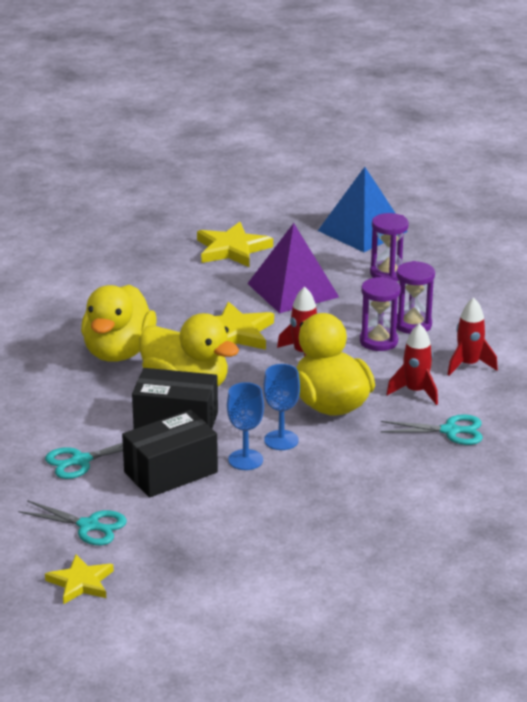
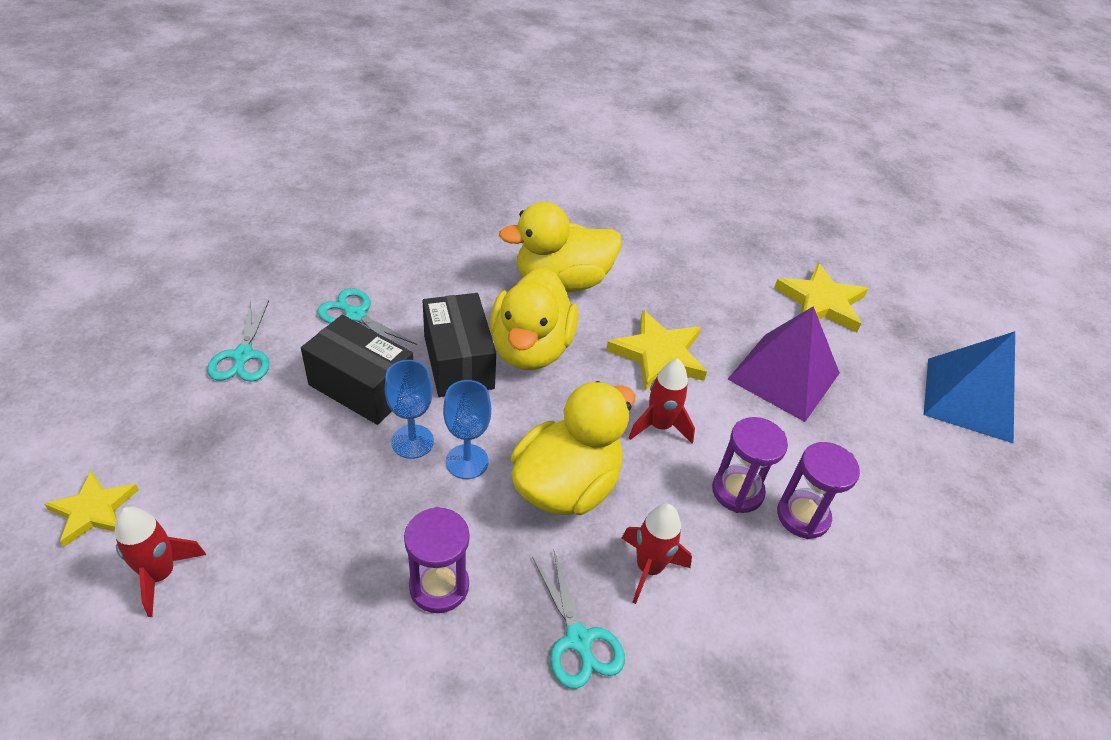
camera: 60 degrees right, 15 degrees up
yellow star [45,554,114,604] -> yellow star moved to [45,471,139,547]
purple hourglass [370,213,409,281] -> purple hourglass moved to [404,507,470,613]
red rocket [447,298,498,376] -> red rocket moved to [115,507,206,617]

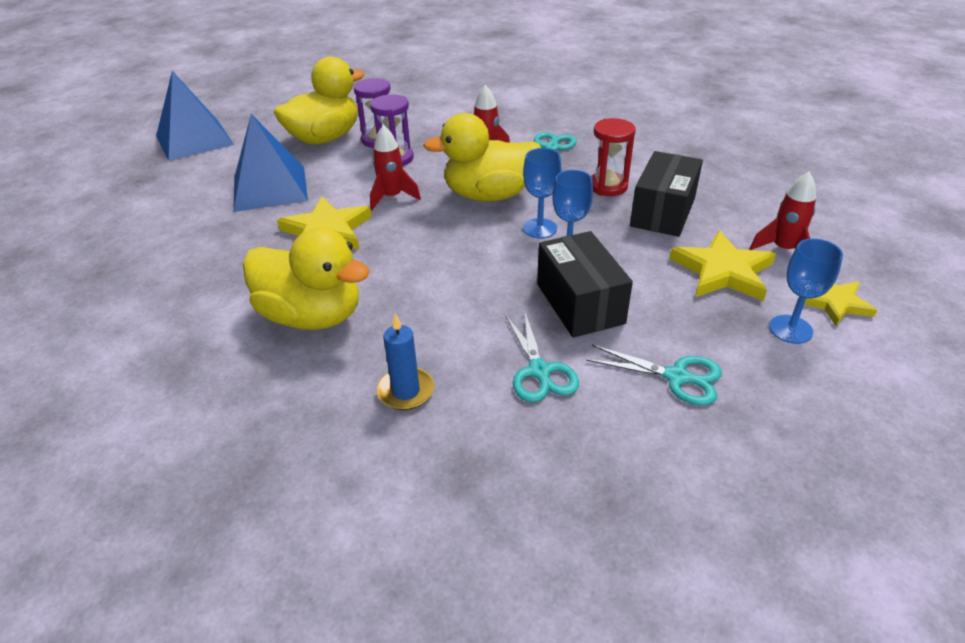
camera: 135 degrees left, 5 degrees down
turquoise scissors [207,300,269,382] -> turquoise scissors turned 75 degrees clockwise [586,345,722,405]
purple hourglass [404,507,470,613] -> red hourglass [591,118,636,196]
black box [423,293,496,397] -> black box moved to [630,151,703,237]
yellow duck [490,267,578,370] -> yellow duck moved to [274,56,365,144]
purple pyramid [728,306,840,422] -> blue pyramid [233,114,308,212]
yellow star [774,263,868,332] -> yellow star moved to [670,230,776,301]
none -> blue candle [377,314,434,410]
none -> blue goblet [769,238,843,344]

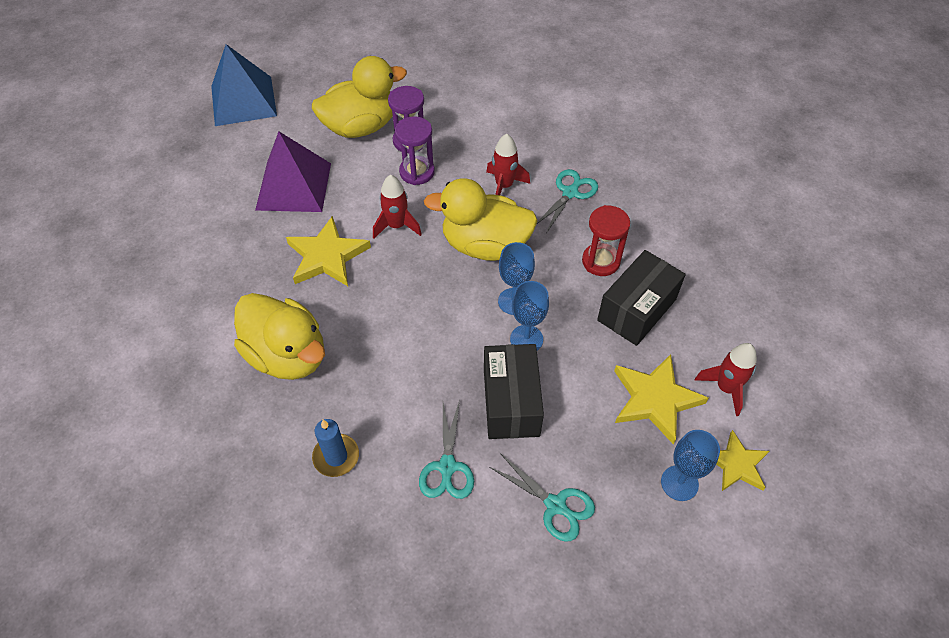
camera: 15 degrees right, 15 degrees up
blue pyramid [233,114,308,212] -> purple pyramid [255,131,331,212]

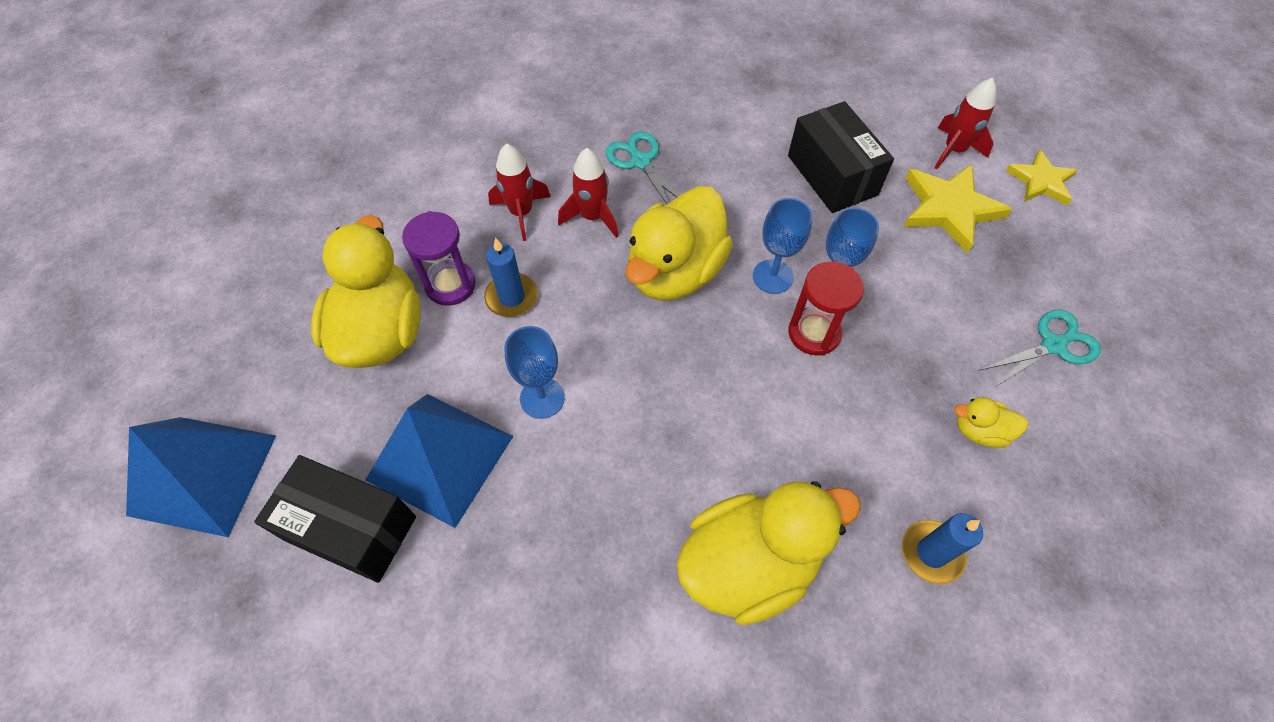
camera: 65 degrees left, 5 degrees up
purple pyramid [255,131,331,212] -> blue pyramid [366,394,513,528]
yellow star [286,216,371,286] -> none
red rocket [373,175,422,239] -> red rocket moved to [488,144,551,241]
purple hourglass [395,117,435,185] -> blue candle [484,237,538,317]
turquoise scissors [419,400,474,499] -> yellow duck [954,397,1028,448]
black box [484,344,544,439] -> black box moved to [254,455,416,583]
red hourglass [582,205,630,276] -> red hourglass moved to [788,261,864,356]
blue goblet [661,430,720,501] -> blue goblet moved to [504,326,565,419]

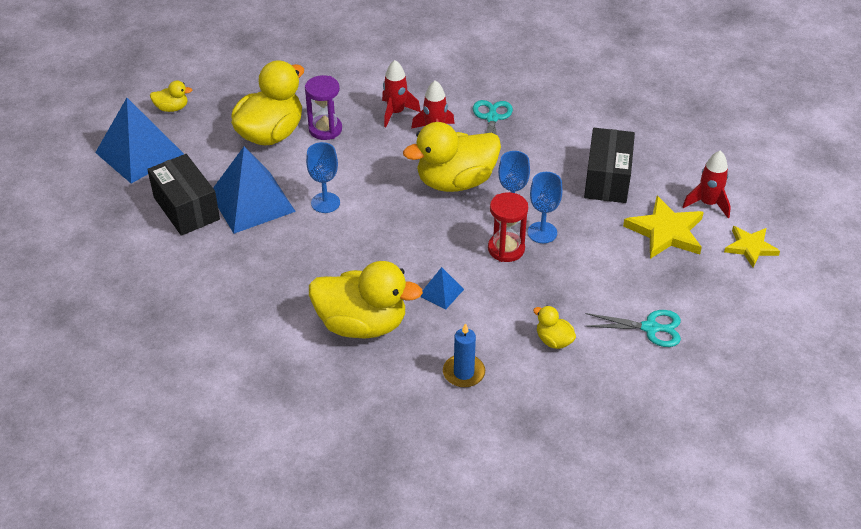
camera: 35 degrees right, 15 degrees down
blue candle [484,237,538,317] -> none
none -> yellow duck [150,80,192,112]
none -> blue pyramid [420,267,464,310]

